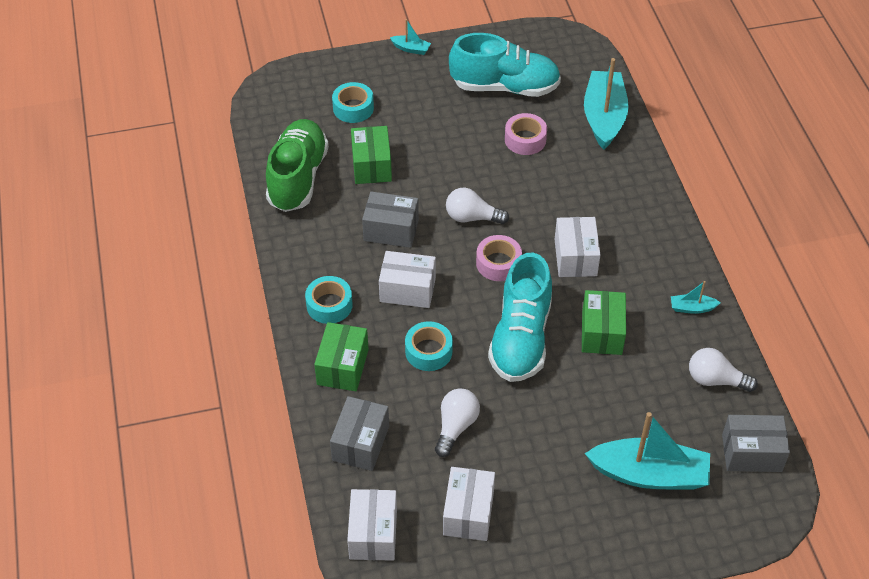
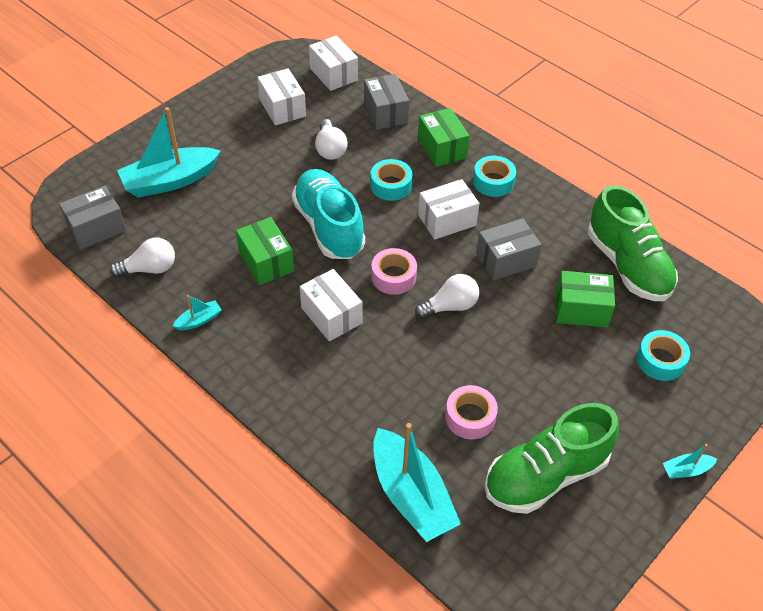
camera: 145 degrees right, 0 degrees up
green box [351,126,392,184] -> green box turned 45 degrees counterclockwise [556,271,615,327]
turquoise shoe [449,33,561,97] -> green shoe [484,403,619,514]

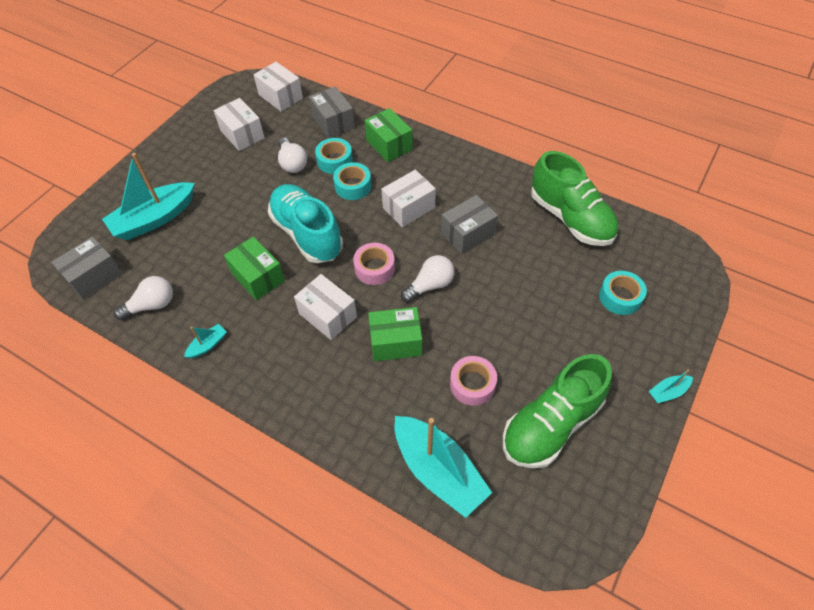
camera: 10 degrees left, 5 degrees up
turquoise tape [473,156,516,197] -> turquoise tape moved to [315,138,353,174]
green box [556,271,615,327] -> green box moved to [368,307,422,361]

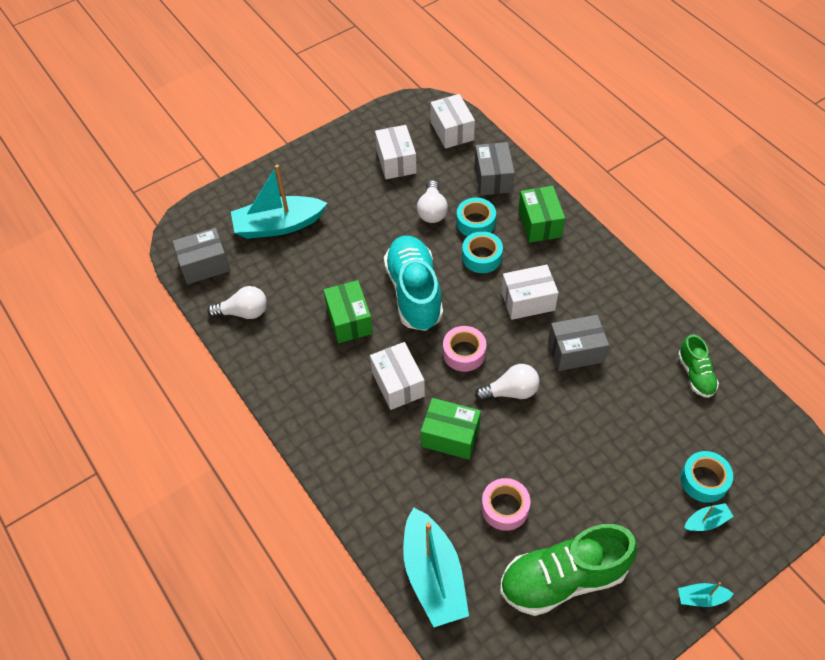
camera: 25 degrees right, 0 degrees up
turquoise boat [184,324,227,358] -> turquoise boat moved to [684,503,734,531]
green shoe [531,151,619,246] -> green shoe [678,335,719,398], size x0.52

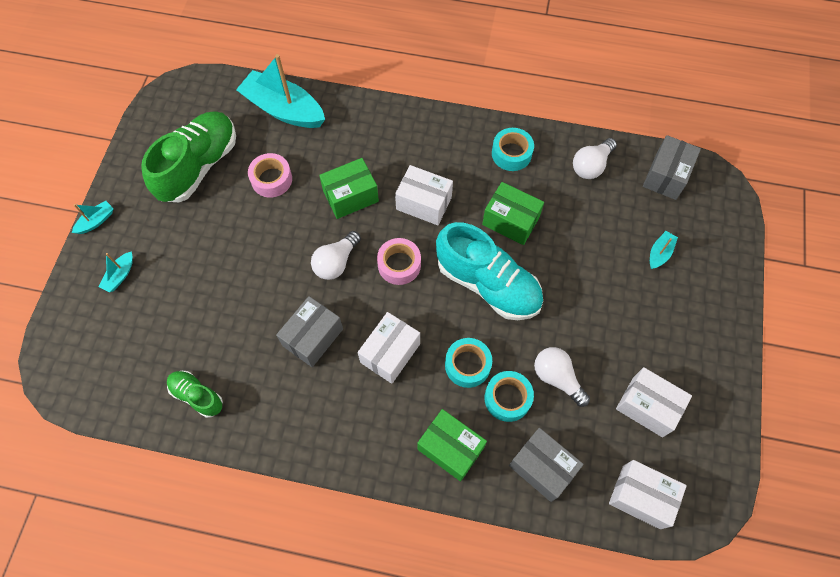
camera: 135 degrees right, 10 degrees up
turquoise boat [231,164,327,239] -> turquoise boat [650,231,678,269], size x0.44
turquoise tape [680,451,733,503] -> turquoise tape moved to [492,128,534,171]

